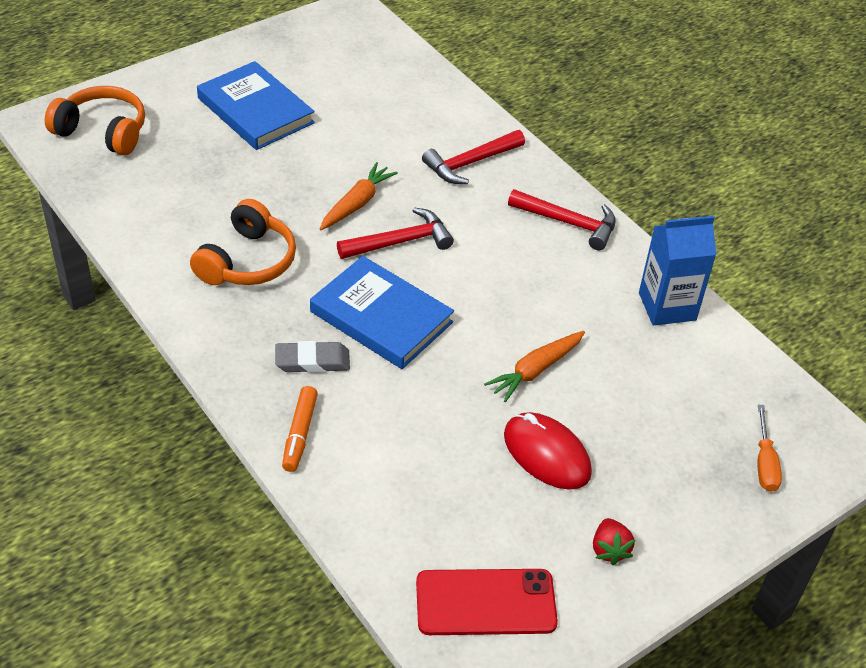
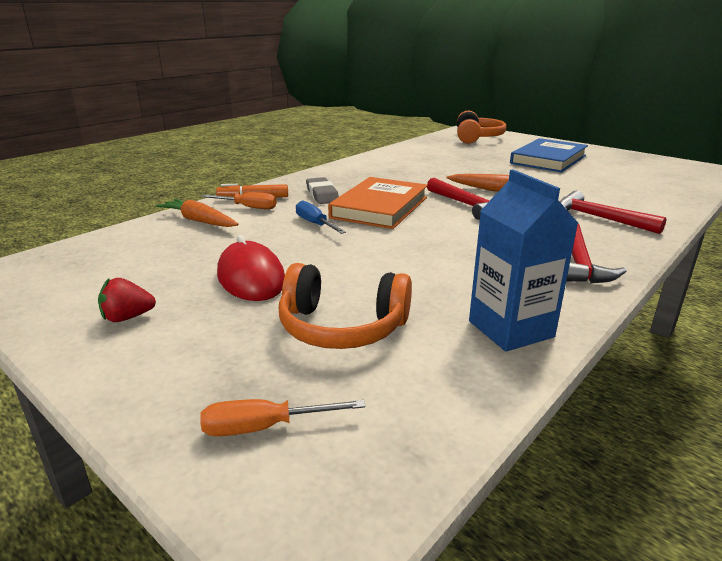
camera: 80 degrees right, 20 degrees down
orange headphones [190,199,296,285] -> orange headphones moved to [279,263,412,349]
blue book [310,256,454,369] -> orange book [328,177,428,229]
red phone [416,569,558,635] -> none
orange carrot [484,331,585,402] -> orange carrot moved to [156,199,239,227]
red mouse [504,412,592,489] -> red mouse turned 60 degrees counterclockwise [217,235,285,301]
none -> orange screwdriver [202,192,277,209]
none -> blue screwdriver [296,200,346,234]

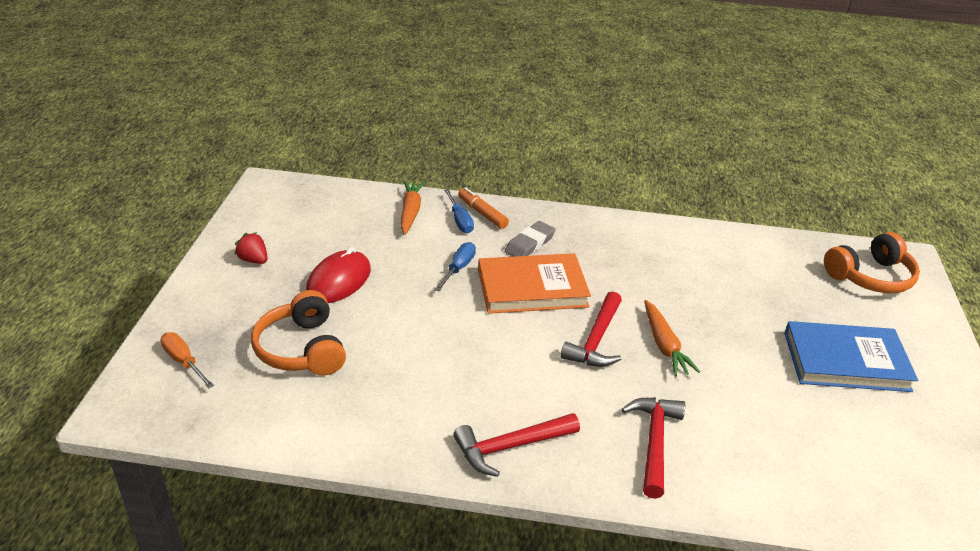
camera: 55 degrees right, 10 degrees up
orange screwdriver [202,192,277,209] -> blue screwdriver [444,189,474,233]
blue carton [469,169,578,352] -> none

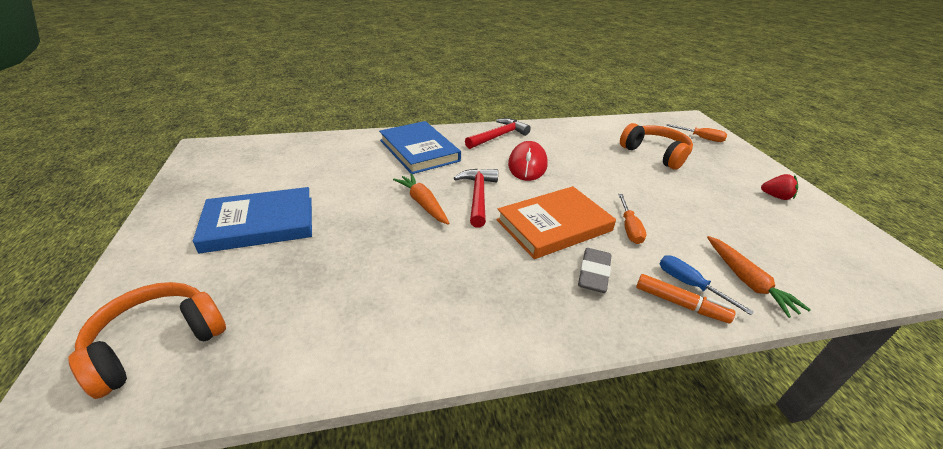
camera: 160 degrees right, 0 degrees up
red mouse [306,247,371,303] -> red mouse moved to [508,141,548,181]
blue screwdriver [435,242,476,291] -> orange screwdriver [618,194,646,244]
red hammer [621,398,685,499] -> blue book [379,121,461,174]

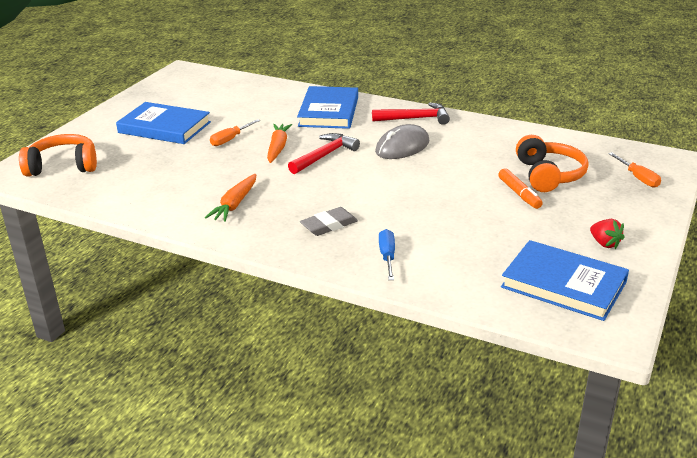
camera: 40 degrees right, 5 degrees down
orange book [497,186,616,259] -> none
red mouse [508,141,548,181] -> grey mouse [375,124,429,159]
orange screwdriver [618,194,646,244] -> orange screwdriver moved to [210,119,260,146]
orange marker [636,274,735,323] -> orange marker moved to [498,168,543,209]
orange carrot [707,236,811,318] -> orange carrot moved to [205,174,256,222]
none -> blue book [501,240,629,321]

